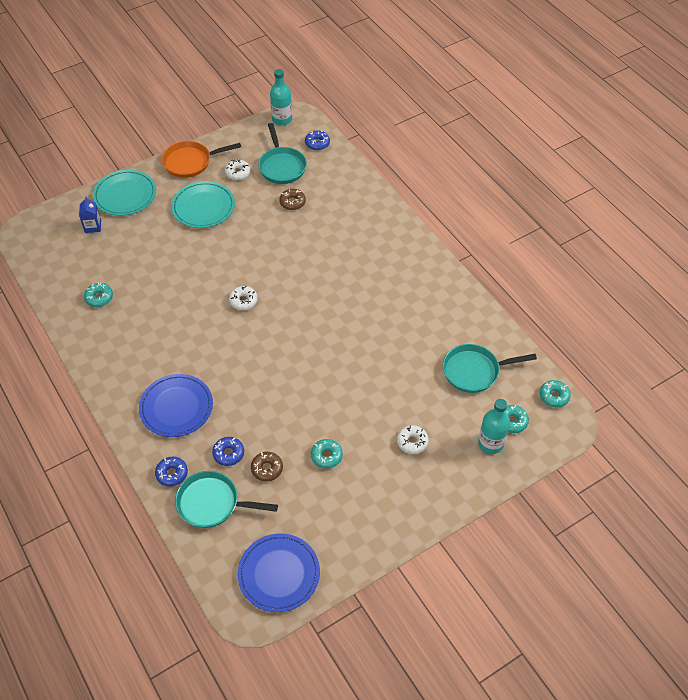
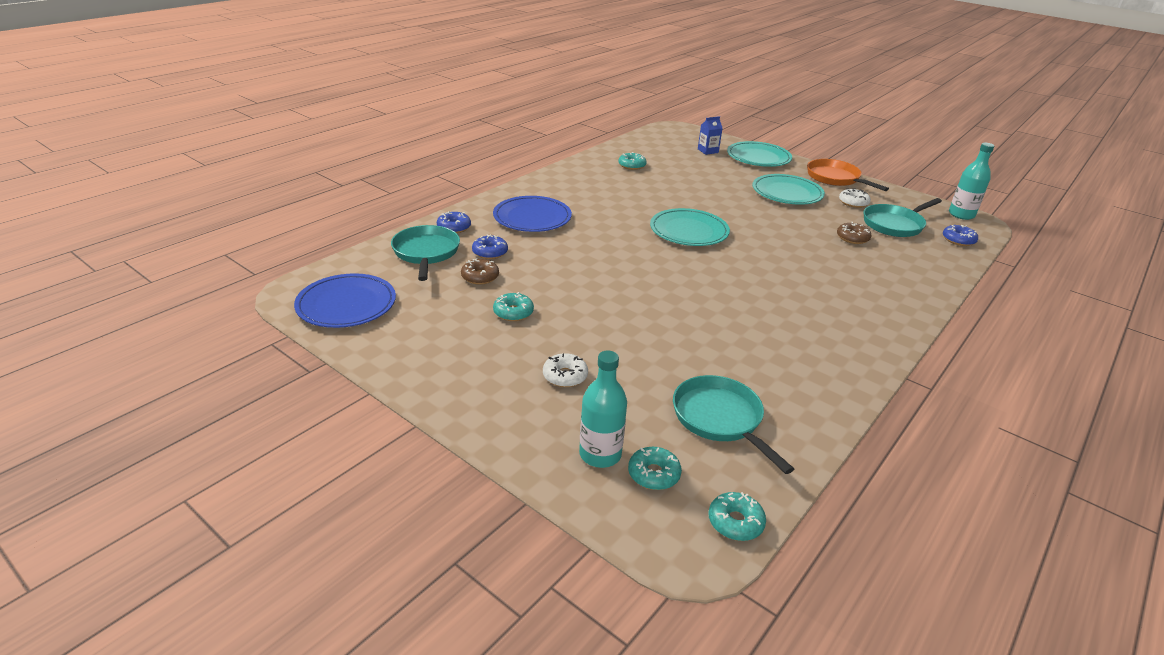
camera: 70 degrees right, 20 degrees down
white donut [229,286,258,310] -> turquoise plate [650,208,730,246]

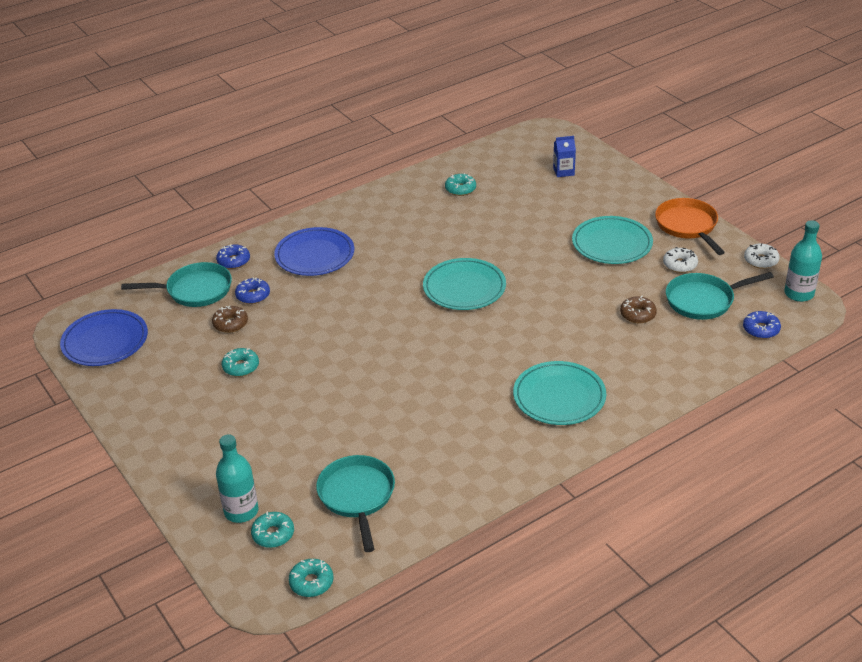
camera: 20 degrees right, 5 degrees up
turquoise pan [391,225,460,281] -> turquoise pan turned 75 degrees clockwise [121,262,232,307]
white donut [543,353,588,387] -> white donut moved to [744,243,780,269]
turquoise plate [727,141,792,167] -> turquoise plate moved to [513,361,606,425]

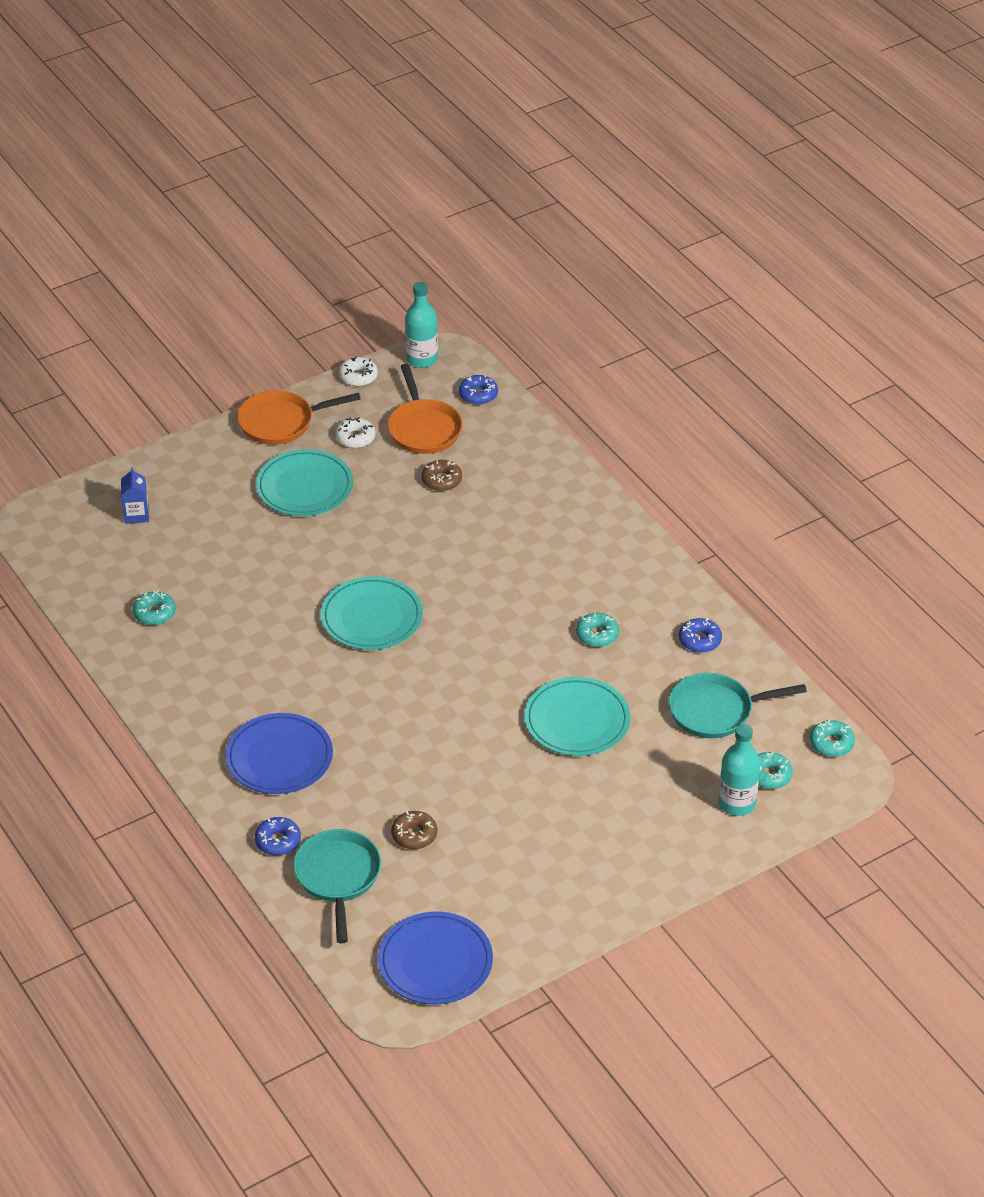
camera: 90 degrees left, 5 degrees up
turquoise donut [222,348,259,377] -> turquoise donut moved to [576,613,619,647]
blue donut [235,277,270,304] -> blue donut moved to [679,618,722,653]
turquoise plate [513,361,606,425] -> turquoise plate moved to [524,677,630,756]
turquoise pan [666,272,774,320] -> orange pan [388,364,463,454]

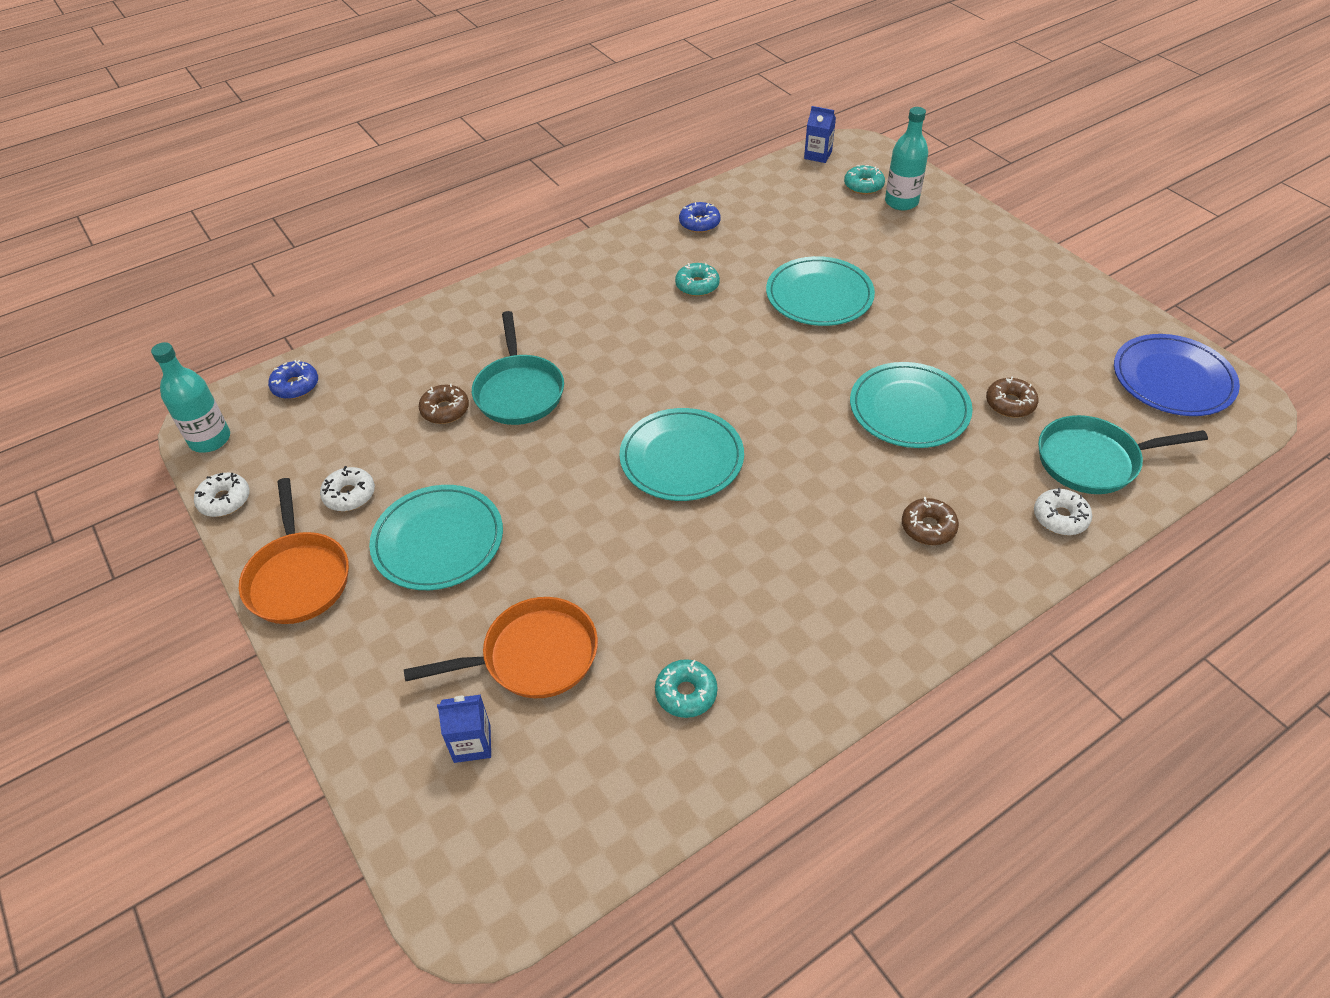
camera: 90 degrees left, 5 degrees up
blue plate [225,713,333,794] -> brown donut [902,497,959,545]
blue donut [255,817,301,856] -> white donut [1034,488,1092,535]
orange pan [388,364,463,454] -> orange pan moved to [404,597,598,698]
turquoise pan [669,673,807,738] -> turquoise pan moved to [472,311,564,425]
turquoise donut [810,720,855,757] -> blue carton [804,106,836,163]
none -> turquoise plate [850,362,973,448]

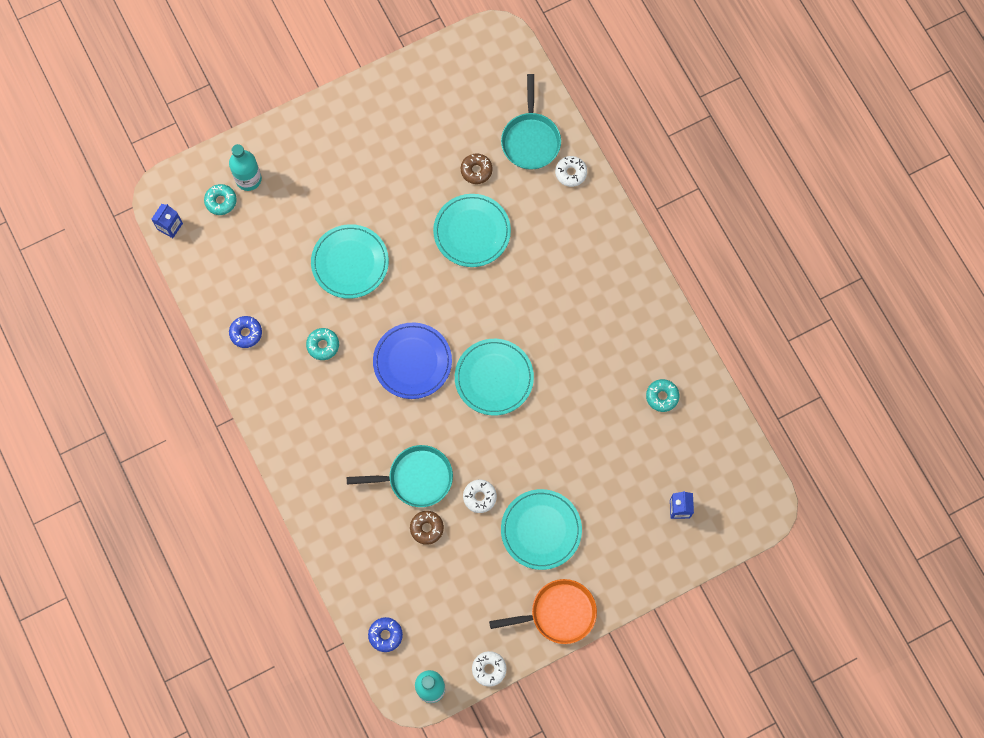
camera: 85 degrees left, 25 degrees up
white donut [320,466,375,511] -> white donut moved to [463,480,497,513]
orange pan [404,597,598,698] -> none
brown donut [902,497,959,545] -> none
blue plate [1114,334,1240,416] -> blue plate moved to [373,322,452,399]

